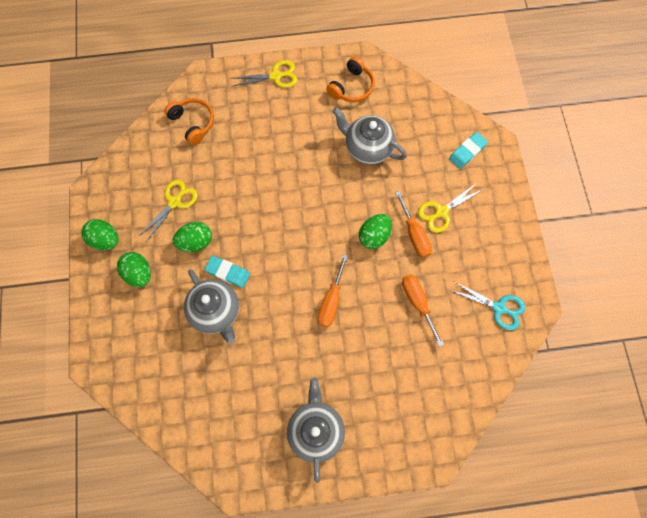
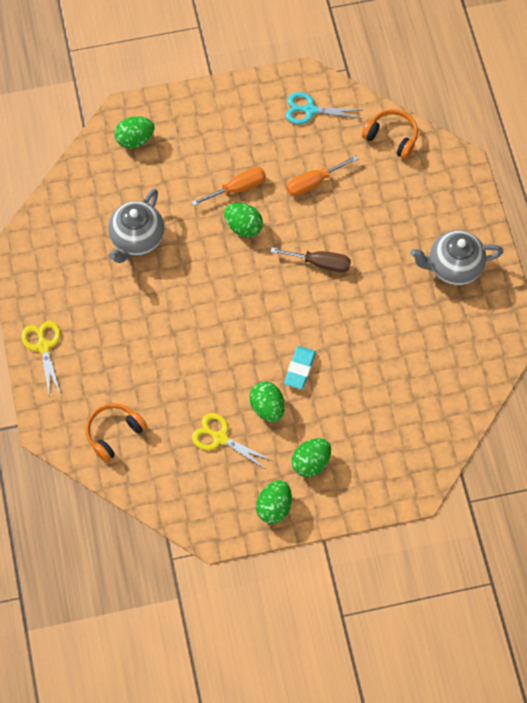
camera: 95 degrees left, 5 degrees down
grey teapot [184,269,239,344] -> none
orange screwdriver [318,254,348,327] -> brown screwdriver [270,247,351,273]
orange headphones [326,56,375,102] -> orange headphones moved to [362,109,418,159]
yellow scissors [418,183,484,233] -> none
turquoise eraser [449,132,488,169] -> green egg [114,116,155,149]
turquoise scissors [450,281,525,330] -> turquoise scissors turned 105 degrees counterclockwise [286,92,362,124]

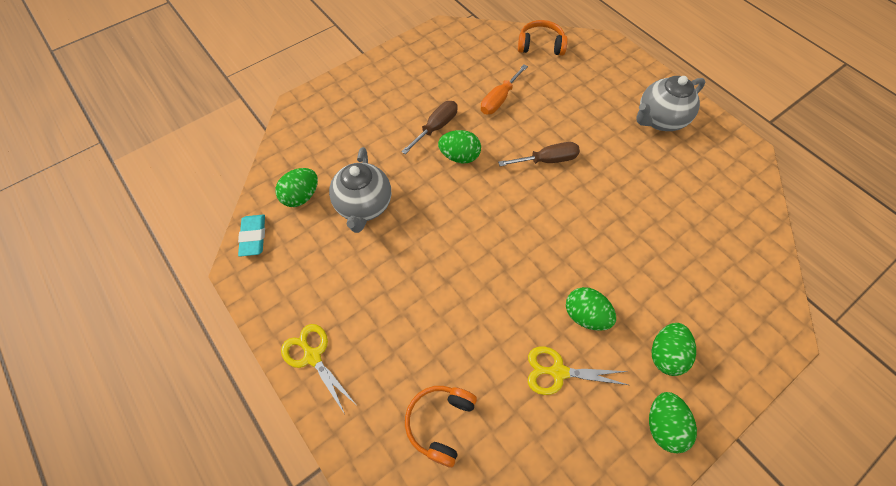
camera: 25 degrees left, 5 degrees down
green egg [114,116,155,149] -> green egg moved to [275,168,318,207]
orange screwdriver [192,167,266,206] -> brown screwdriver [401,101,458,154]
turquoise eraser [284,346,316,389] -> turquoise eraser moved to [238,215,265,257]
turquoise scissors [286,92,362,124] -> none

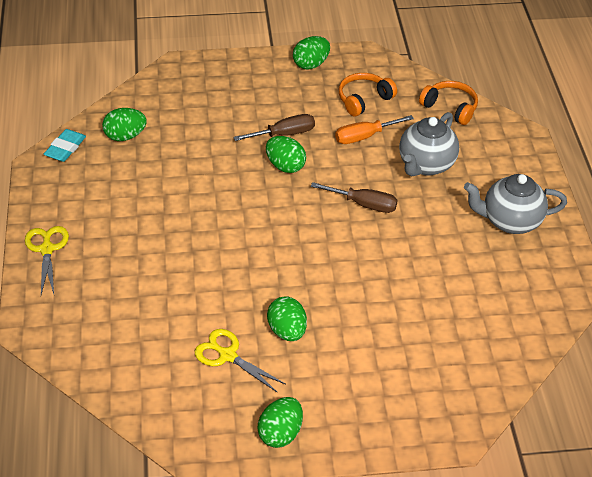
camera: 30 degrees right, 15 degrees down
grey teapot [329,147,391,233] -> grey teapot moved to [399,112,459,176]
orange headphones [405,386,477,467] -> orange headphones moved to [339,73,397,116]
green egg [652,323,696,376] -> green egg moved to [293,36,330,69]

